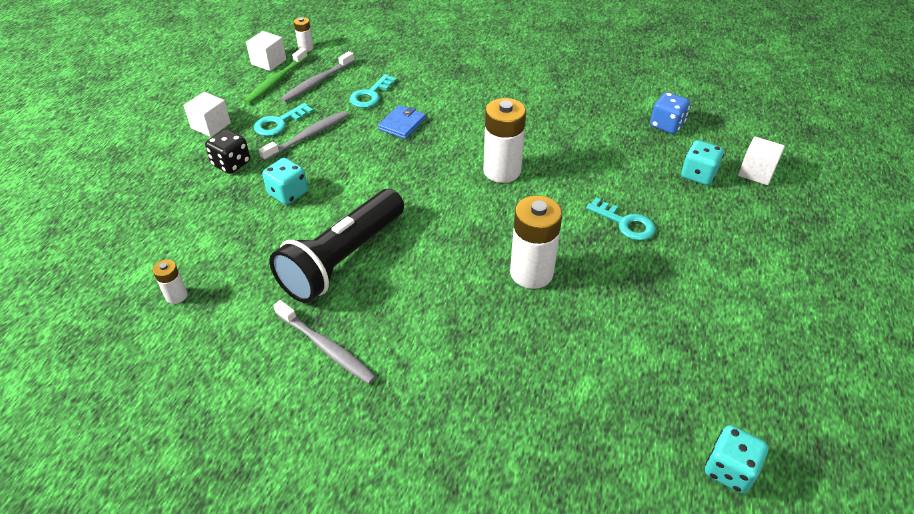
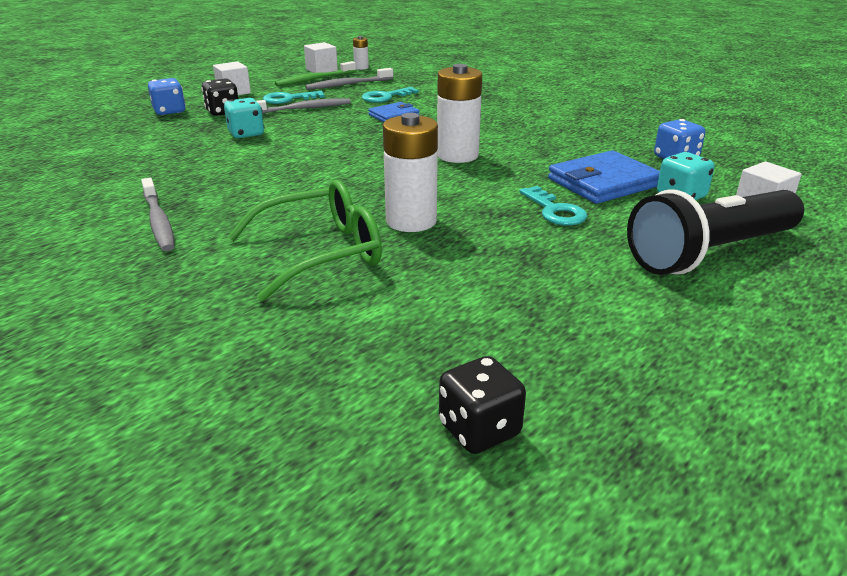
camera: 25 degrees right, 15 degrees down
white battery [153,260,188,304] -> none
black flashlight [269,189,404,303] -> black flashlight moved to [627,189,804,275]
turquoise dice [705,425,768,494] -> black dice [439,356,526,454]
none -> blue dice [148,78,186,115]
none -> green glasses [227,179,382,302]
none -> blue wallet [548,150,660,204]

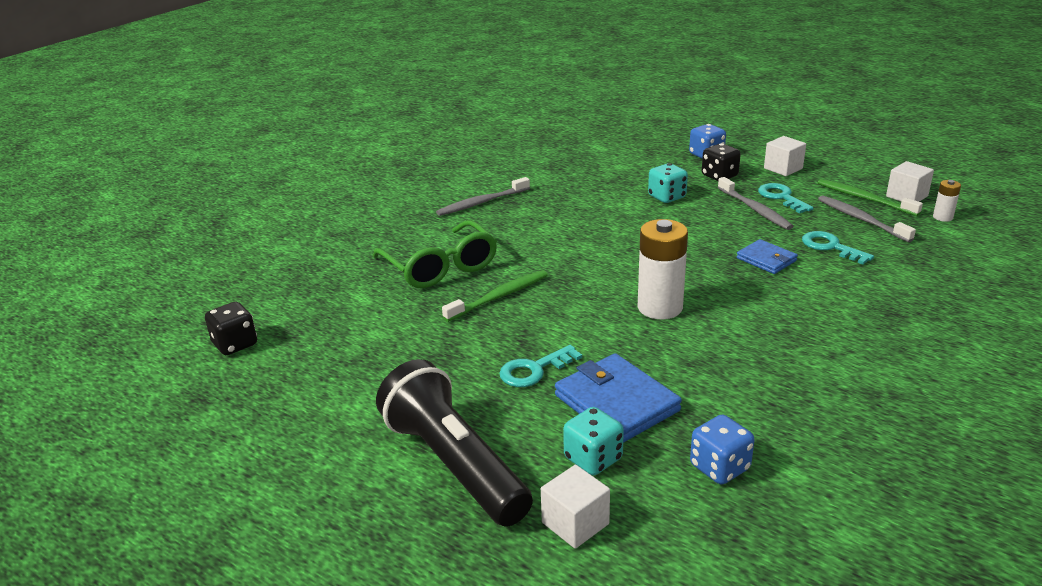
camera: 85 degrees right, 0 degrees up
white battery [383,113,438,232] -> green toothbrush [442,270,548,322]

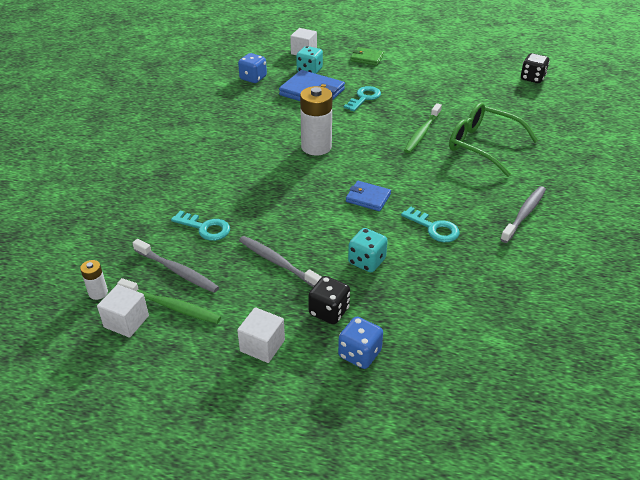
camera: 155 degrees right, 10 degrees up
black flashlight [376,359,533,527] -> green wallet [351,47,384,66]
blue wallet [737,239,798,274] -> blue wallet moved to [346,181,391,211]
turquoise key [758,183,814,213] -> turquoise key moved to [401,206,460,242]

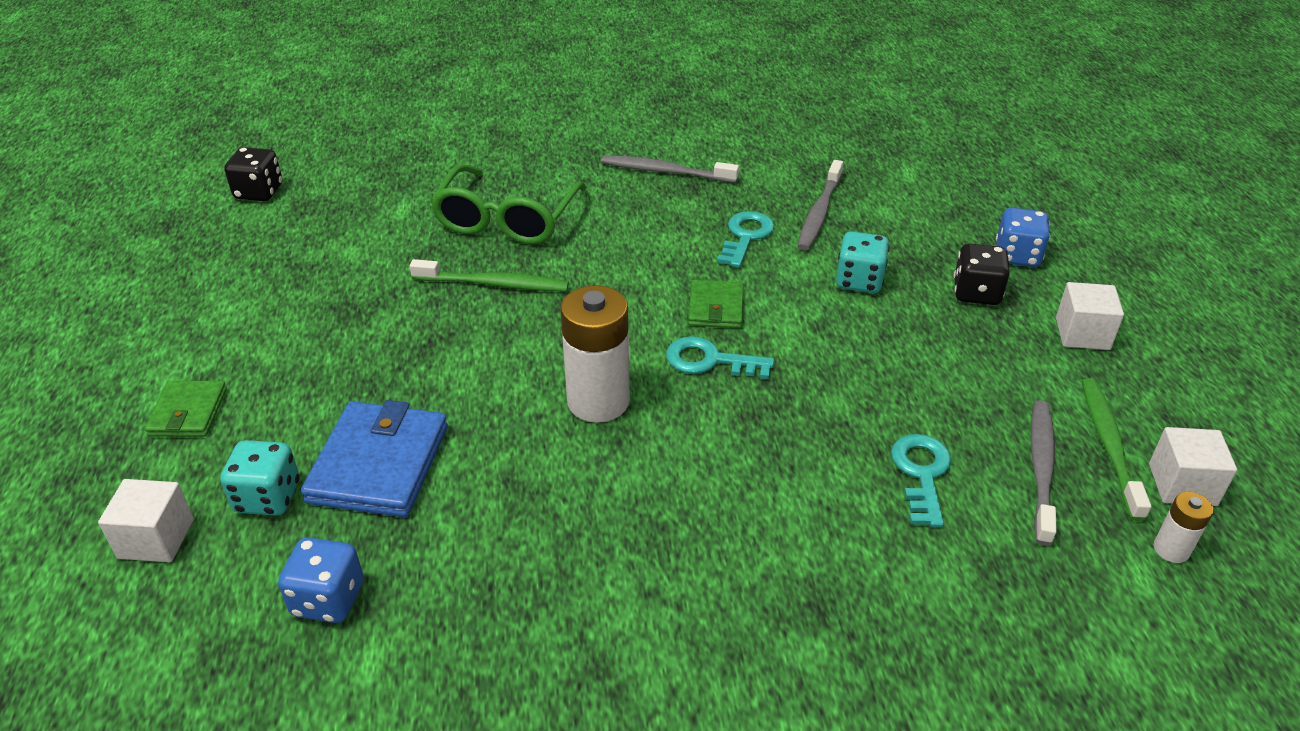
camera: 110 degrees left, 0 degrees up
grey toothbrush [239,236,322,287] -> grey toothbrush moved to [797,160,843,251]
turquoise key [344,86,381,111] -> turquoise key moved to [666,336,774,379]
blue wallet [346,181,391,211] -> green wallet [688,280,744,328]

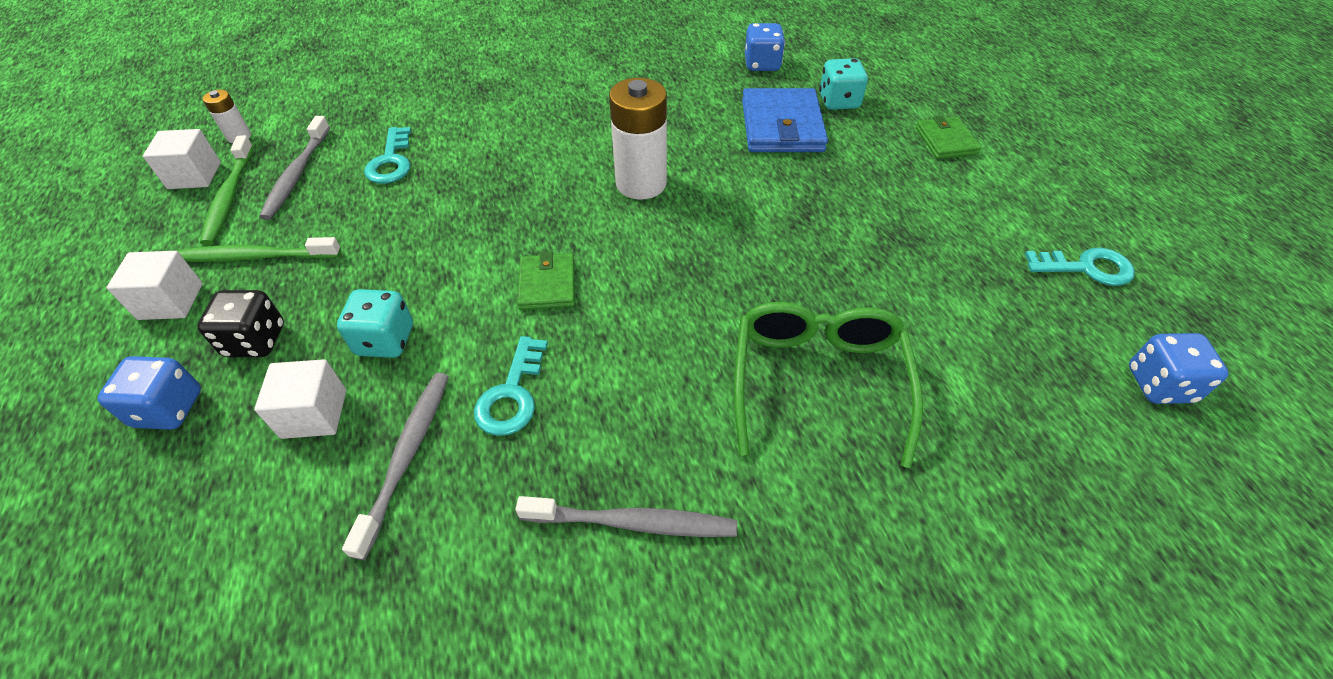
camera: 170 degrees right, 10 degrees up
white cube [98,479,194,562] -> white cube moved to [254,359,346,439]
black dice [224,147,282,201] -> blue dice [1129,333,1229,404]
green toothbrush [410,259,569,291] -> green toothbrush moved to [176,237,341,262]
turquoise key [666,336,774,379] -> turquoise key moved to [1025,248,1135,286]

